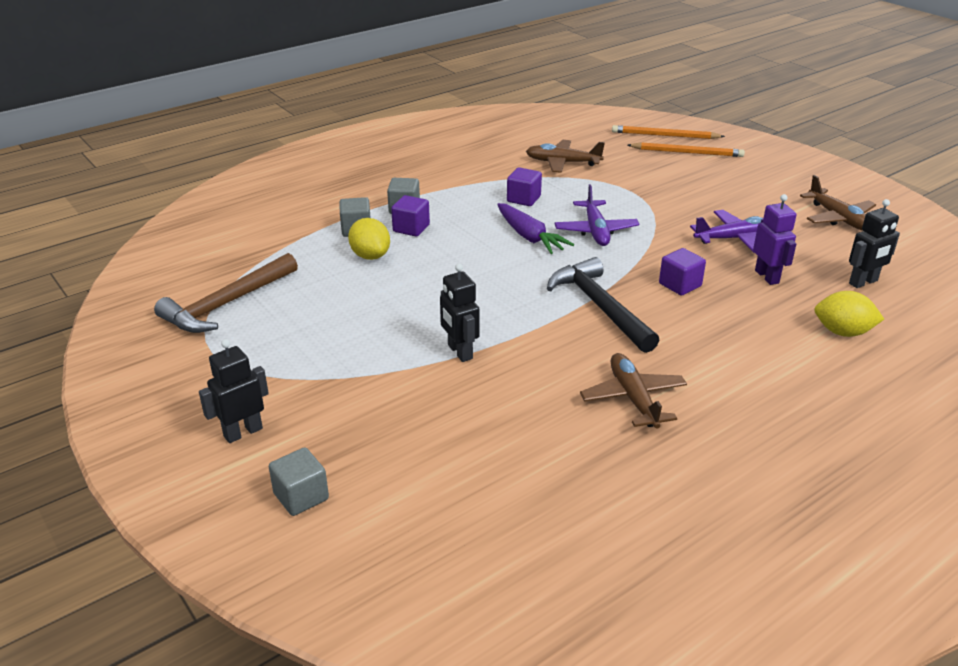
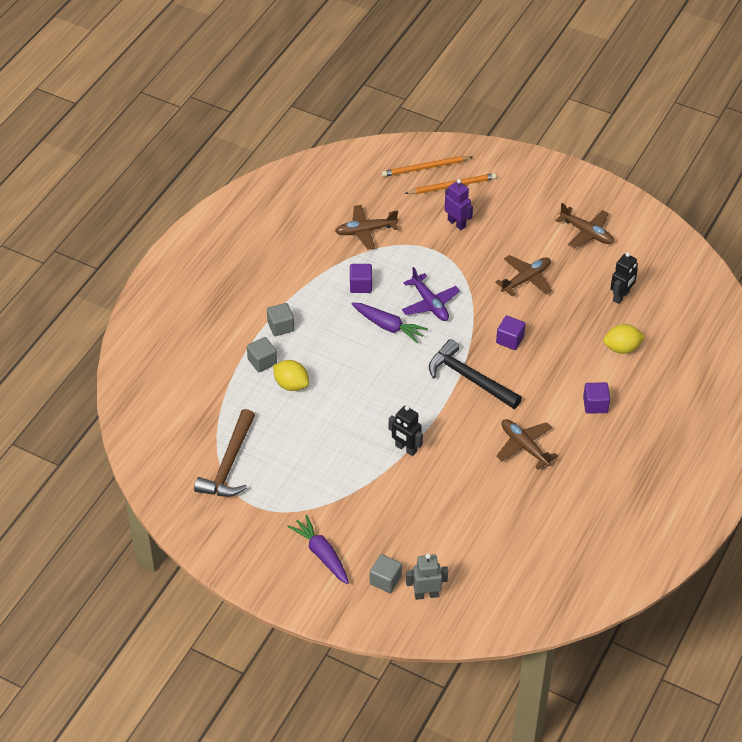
camera: 25 degrees left, 15 degrees up
black robot [199,339,269,443] -> purple carrot [287,515,349,584]
purple cube [391,195,430,237] -> purple cube moved to [583,382,610,414]
purple plane [690,210,763,253] -> brown plane [495,255,552,297]
purple robot [753,194,797,285] -> purple robot moved to [445,179,473,230]
none -> grey robot [406,554,448,600]

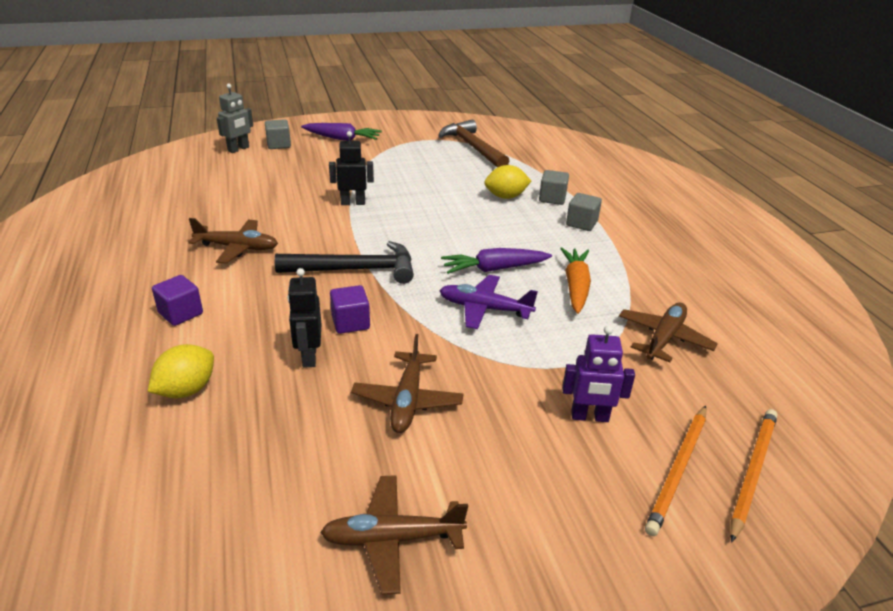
camera: 135 degrees right, 15 degrees down
purple cube [350,264,372,293] -> orange carrot [560,247,591,314]
black robot [610,252,638,304] -> black robot moved to [287,268,321,368]

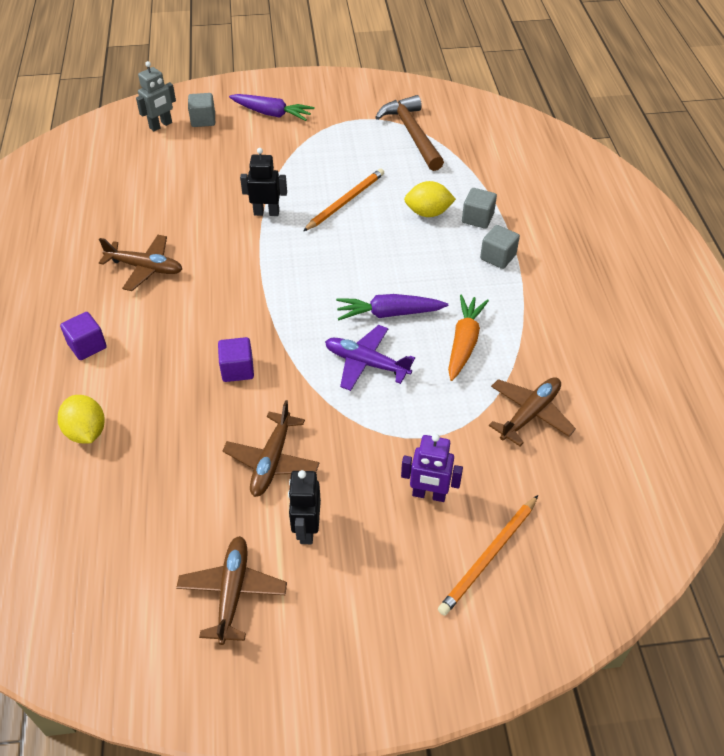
camera: 10 degrees right, 15 degrees up
yellow lemon [148,344,214,399] -> yellow lemon turned 75 degrees counterclockwise [58,395,105,444]
black hammer [275,241,414,284] -> none
black robot [287,268,321,368] -> black robot moved to [288,470,321,544]
brown plane [320,475,468,595] -> brown plane turned 90 degrees clockwise [176,536,287,645]
orange pencil [730,409,778,543] -> orange pencil moved to [303,168,384,231]

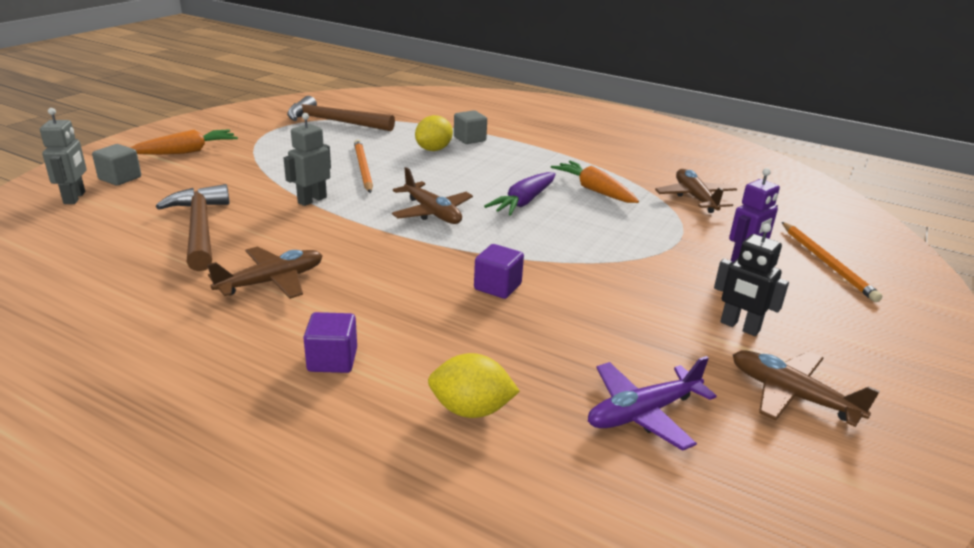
camera: 55 degrees left, 20 degrees down
brown plane [223,400,320,497] -> brown plane moved to [392,167,473,224]
purple carrot [229,94,314,121] -> orange carrot [130,129,238,155]
black robot [240,148,287,216] -> grey robot [284,113,331,206]
purple plane [325,325,415,391] -> purple plane moved to [588,356,717,451]
grey cube [480,225,520,269] -> none
none -> brown hammer [156,184,230,271]

